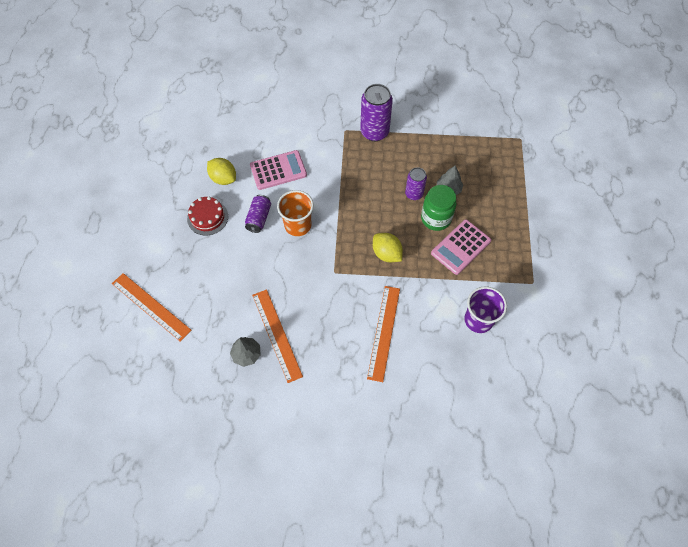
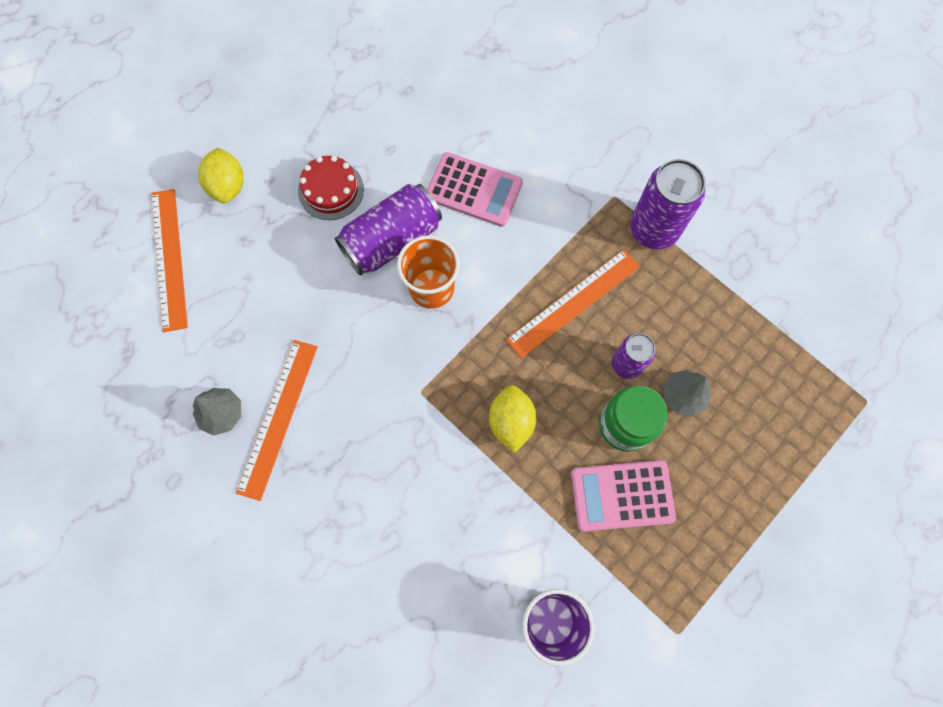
camera: 40 degrees right, 10 degrees up
yellow lemon [207,158,236,185] -> yellow lemon moved to [198,148,244,203]
purple can [245,195,271,233] -> purple can [335,184,442,276], size x1.67
orange ruler [367,286,400,382] -> orange ruler moved to [506,249,640,358]

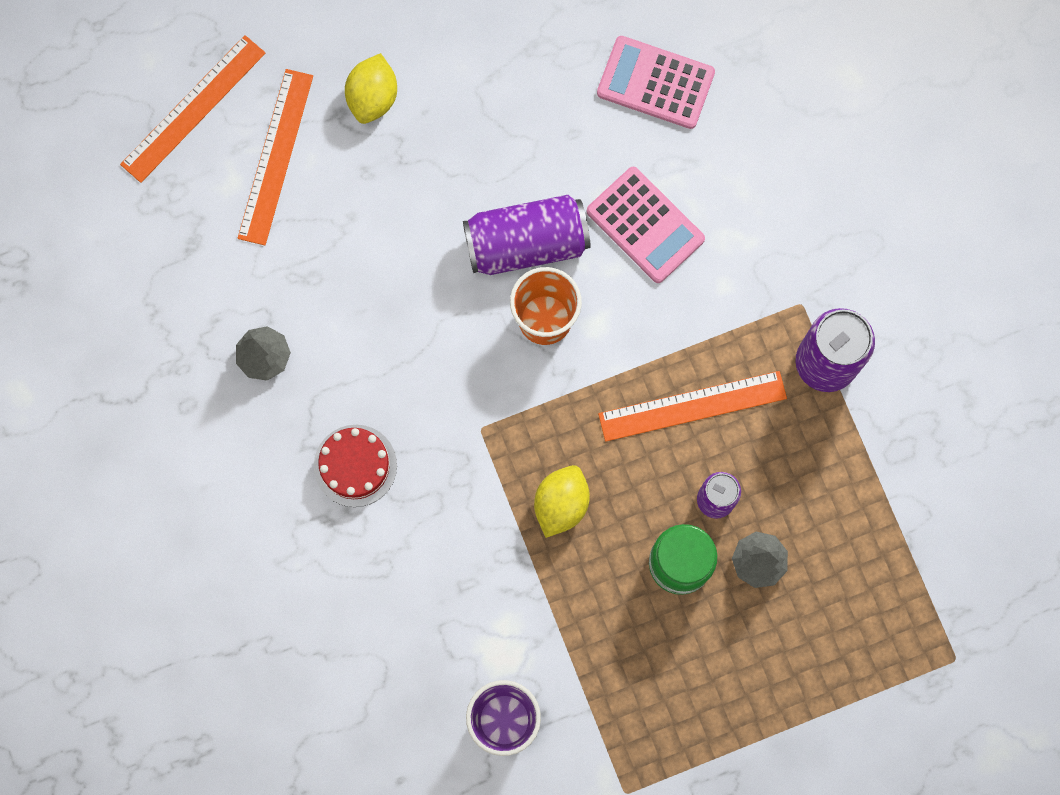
camera: 25 degrees right, 5 degrees up
orange ruler [236,340,318,501] -> orange ruler moved to [120,35,265,183]
red cake [298,156,364,220] -> red cake moved to [314,425,397,507]
pink calculator [571,460,676,532] -> pink calculator moved to [597,36,715,129]

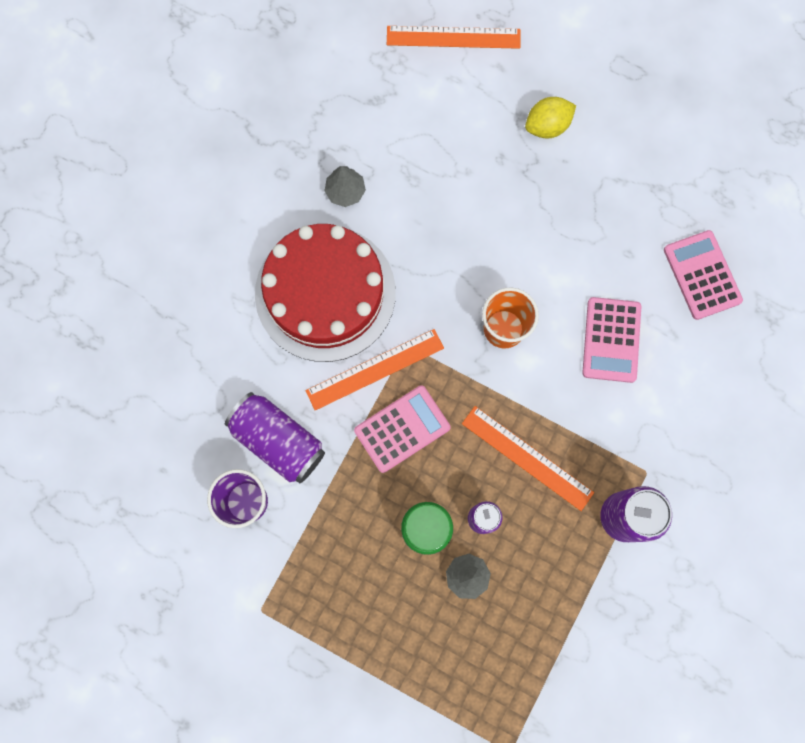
camera: 50 degrees right, 0 degrees up
orange ruler [238,69,313,245] -> orange ruler moved to [305,329,444,410]
red cake [314,425,397,507] -> red cake [255,224,396,362], size x2.25
purple can [463,195,591,275] -> purple can moved to [225,392,325,483]
yellow lemon [534,465,590,538] -> pink calculator [354,385,451,473]

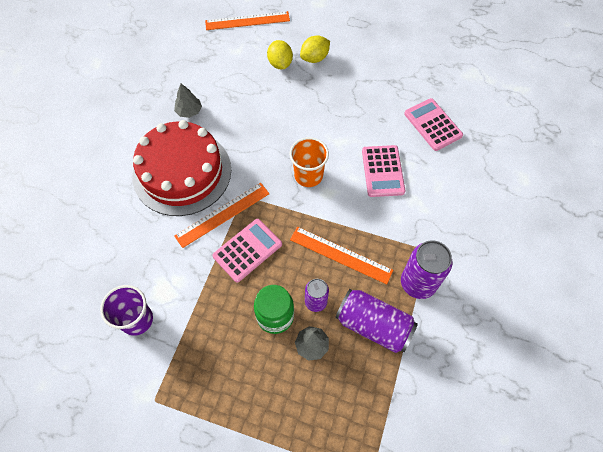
camera: 10 degrees left, 15 degrees down
purple can [225,392,325,483] -> purple can moved to [335,289,418,353]
none -> yellow lemon [267,40,293,69]

